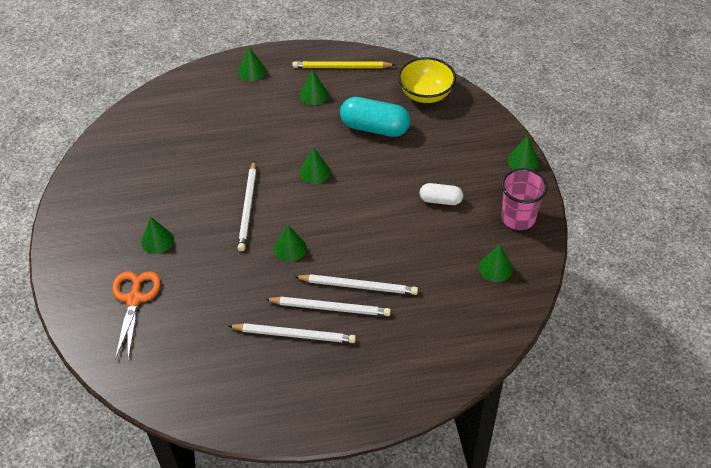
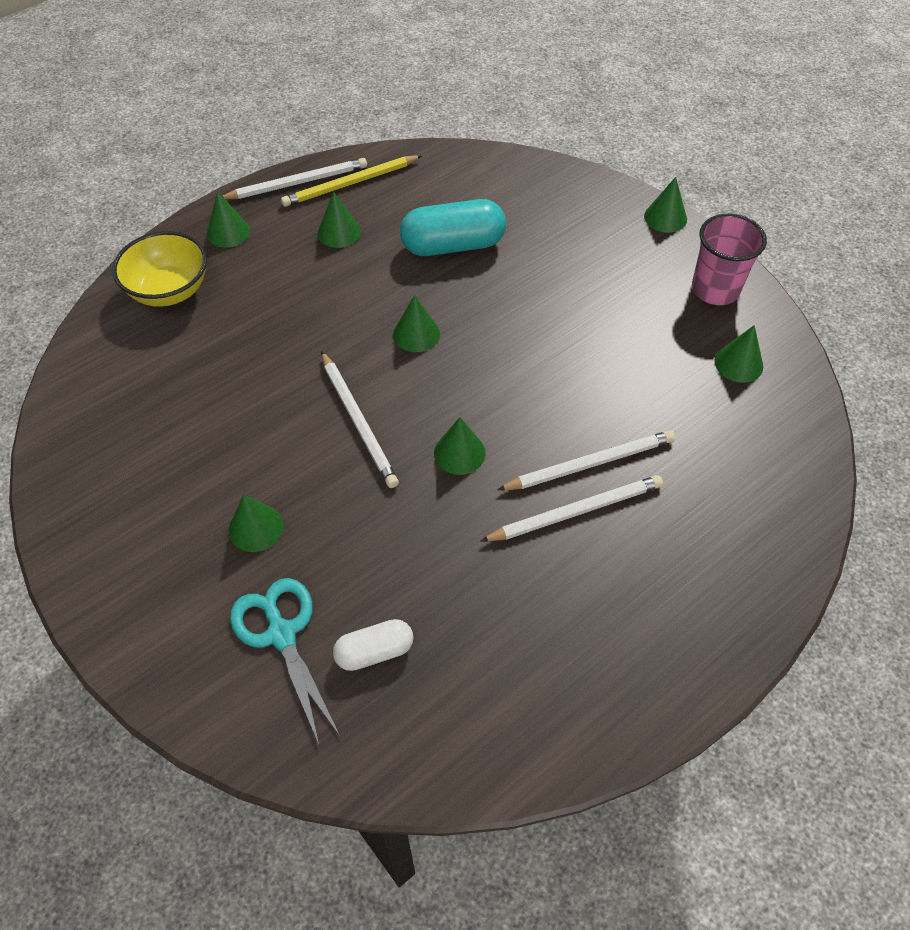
camera: 30 degrees left, 5 degrees up
orange scissors [112,271,161,360] -> turquoise scissors [230,578,340,744]
white pencil [228,323,356,343] -> white pencil moved to [222,158,367,200]
yellow bowl [398,57,456,103] -> yellow bowl moved to [112,231,207,307]
white capsule [420,183,463,205] -> white capsule moved to [333,619,414,671]

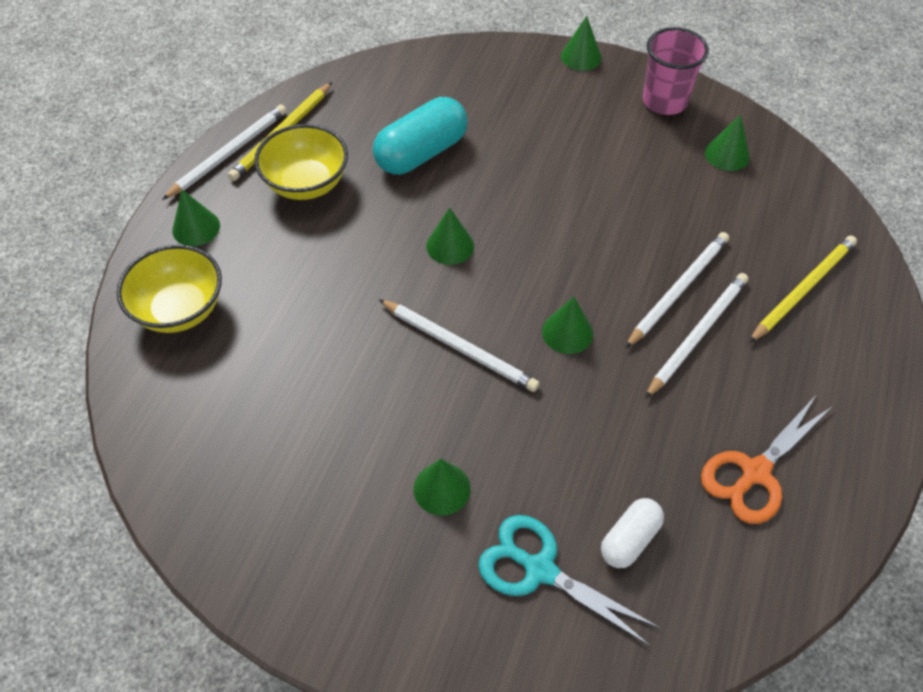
camera: 30 degrees left, 0 degrees up
green cone [317,192,361,248] -> yellow bowl [254,124,348,200]
none -> orange scissors [701,394,834,524]
none -> yellow pencil [749,236,857,343]

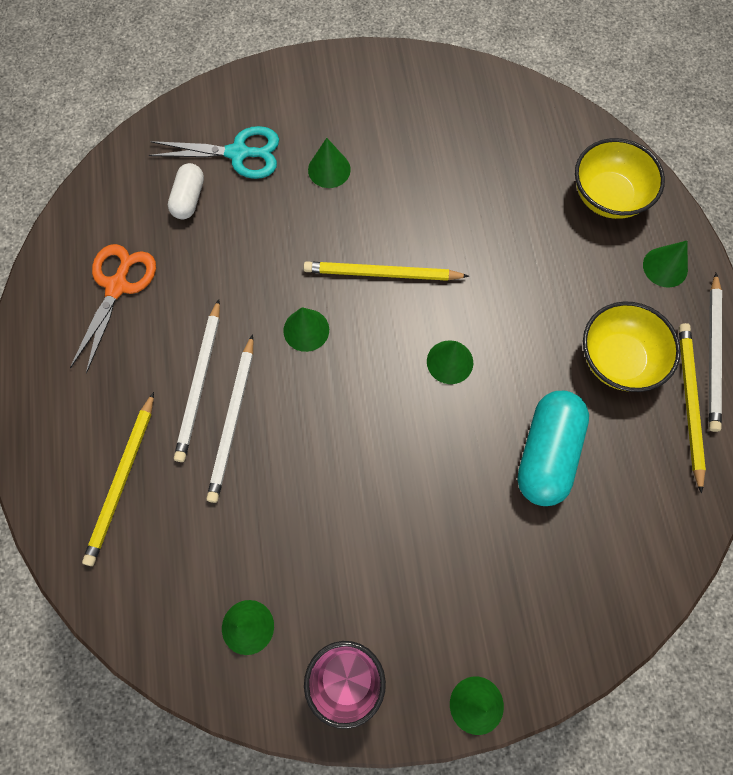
camera: 150 degrees right, 15 degrees up
white pencil [378,299,539,392] -> yellow pencil [303,261,469,281]

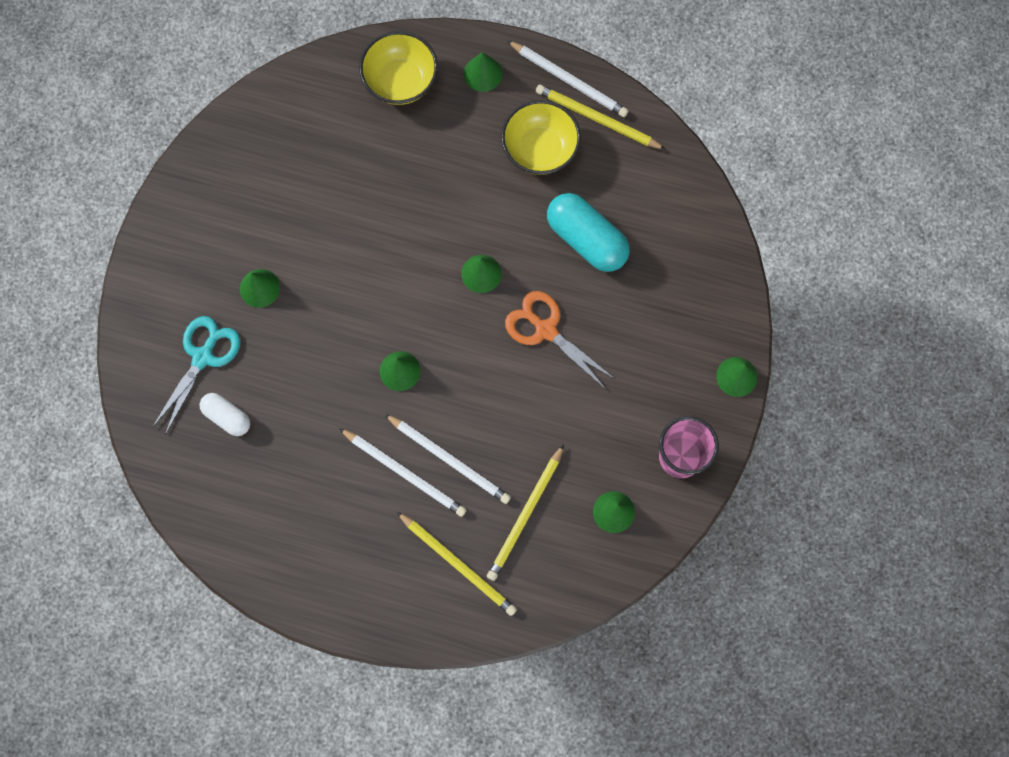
camera: 65 degrees left, 5 degrees up
orange scissors [70,244,156,374] -> orange scissors moved to [505,291,616,388]
yellow pencil [303,261,469,281] -> yellow pencil moved to [487,444,564,581]

